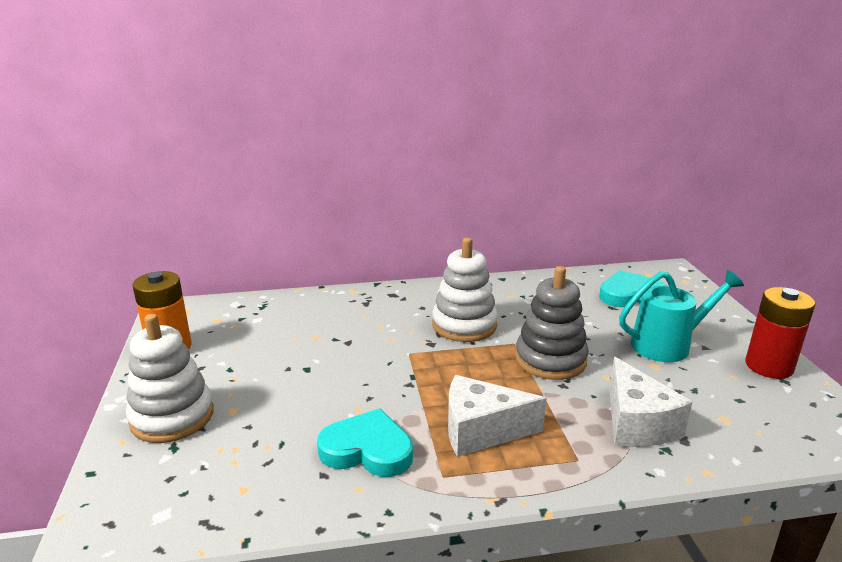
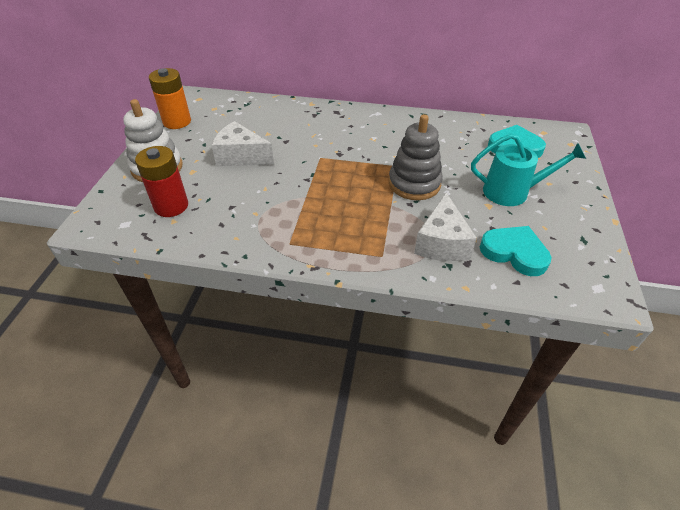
camera: 20 degrees right, 20 degrees up
turquoise heart [317,409,413,477] -> turquoise heart moved to [480,226,552,276]
white stacking toy [432,238,498,342] -> none
white cheese [448,375,547,457] -> white cheese moved to [211,121,274,166]
red battery [745,287,815,379] -> red battery moved to [135,146,188,217]

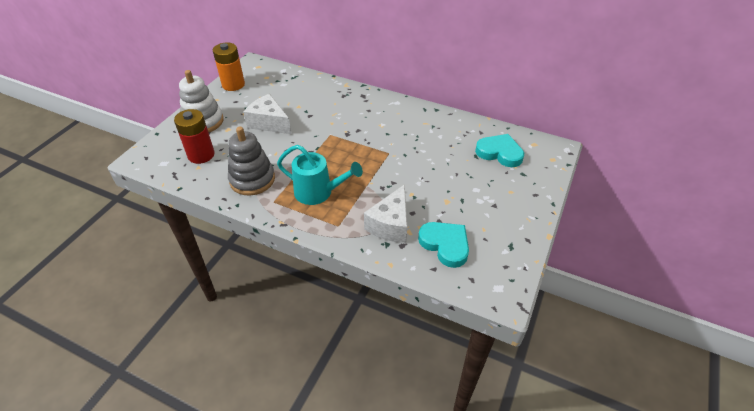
camera: 15 degrees right, 0 degrees up
grey stacking toy [389,114,443,200] -> grey stacking toy moved to [228,127,275,196]
turquoise watering can [471,134,586,206] -> turquoise watering can moved to [277,145,363,205]

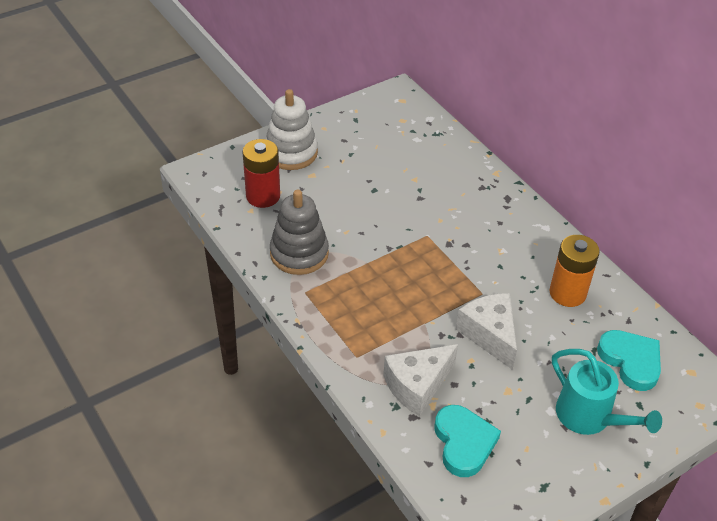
camera: 30 degrees right, 0 degrees up
orange battery [213,43,245,91] -> orange battery moved to [549,235,600,307]
white cheese [243,94,291,134] -> white cheese moved to [456,293,517,370]
turquoise watering can [277,145,363,205] -> turquoise watering can moved to [552,349,662,435]

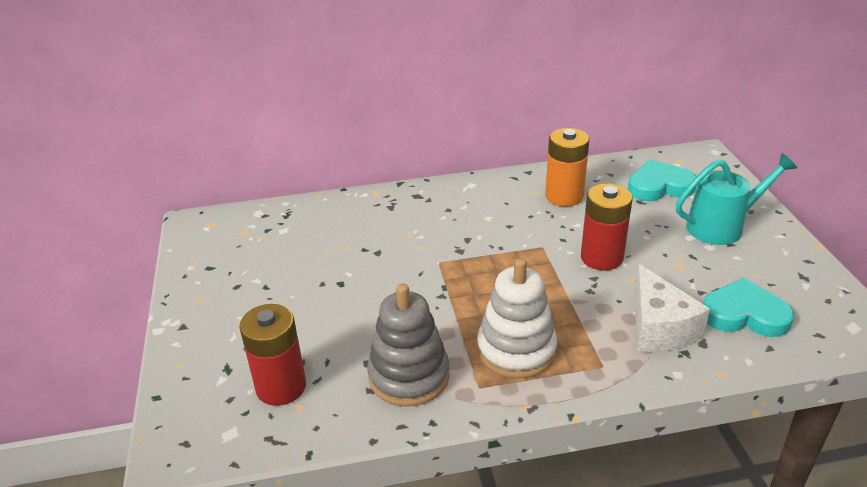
camera: 65 degrees left, 10 degrees down
white stacking toy [266,89,318,170] -> white stacking toy moved to [477,258,557,379]
white cheese [456,293,517,370] -> red battery [581,183,633,271]

